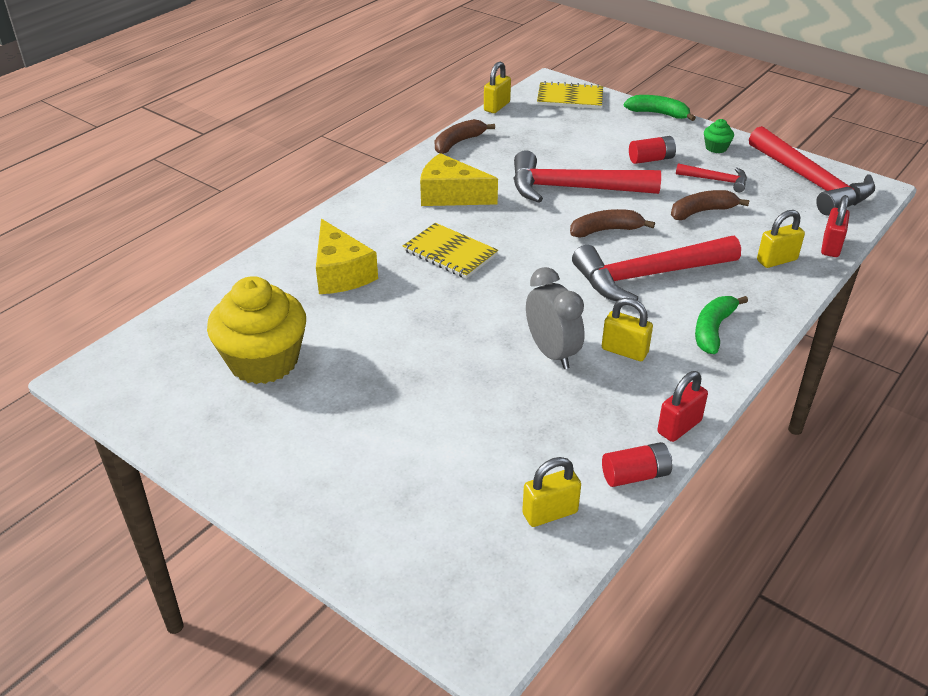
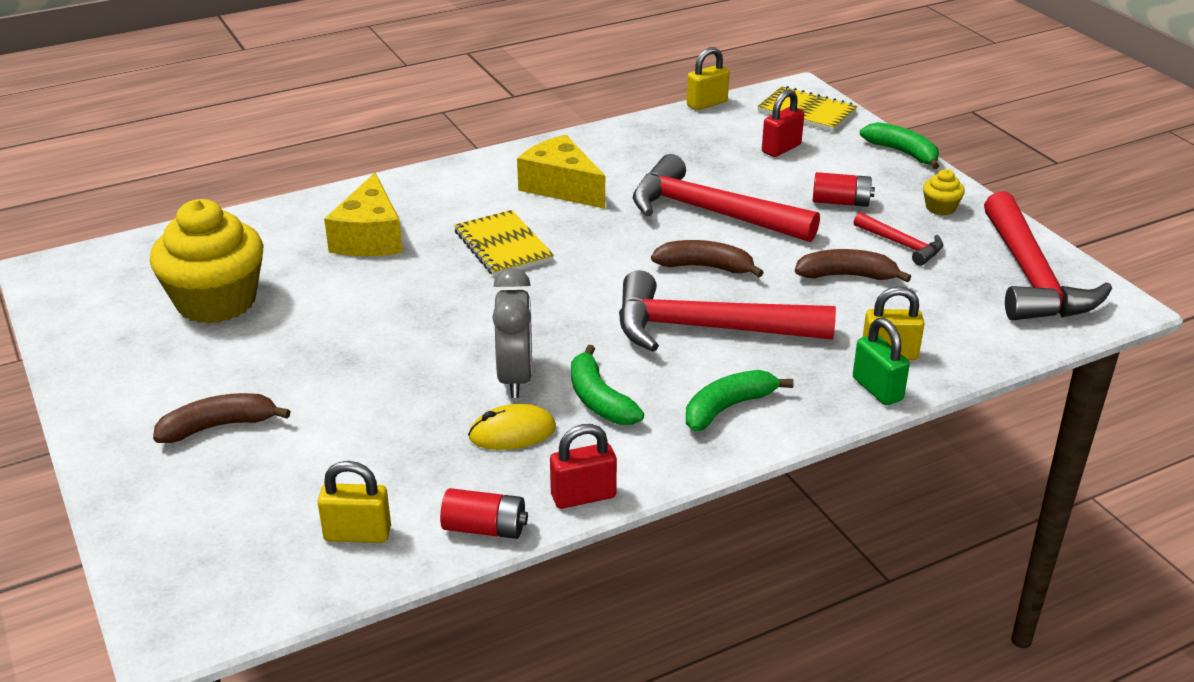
camera: 25 degrees right, 5 degrees down
brown banana [435,119,495,154] -> brown banana moved to [153,393,290,443]
yellow padlock [602,298,653,361] -> green banana [571,345,644,425]
green cupcake [704,119,734,153] -> yellow cupcake [923,169,965,216]
red padlock [821,195,850,257] -> red padlock moved to [762,89,804,157]
none -> yellow mouse [468,404,556,450]
none -> green padlock [853,318,910,405]

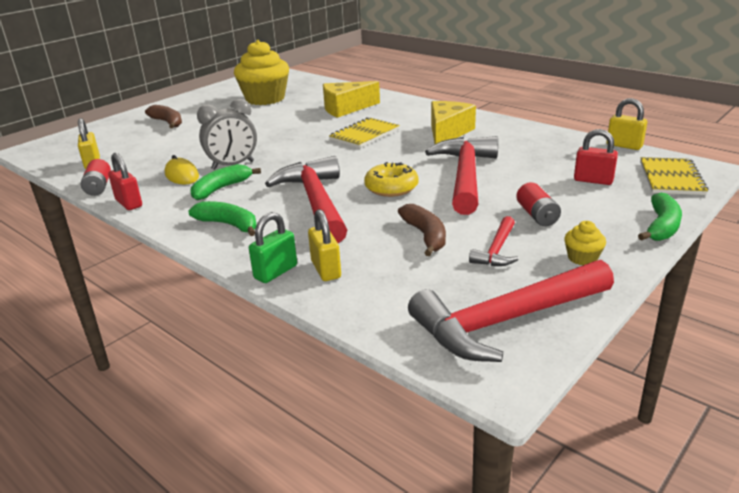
camera: 70 degrees right, 5 degrees down
brown banana [651,240,764,277] -> yellow donut [364,162,418,197]

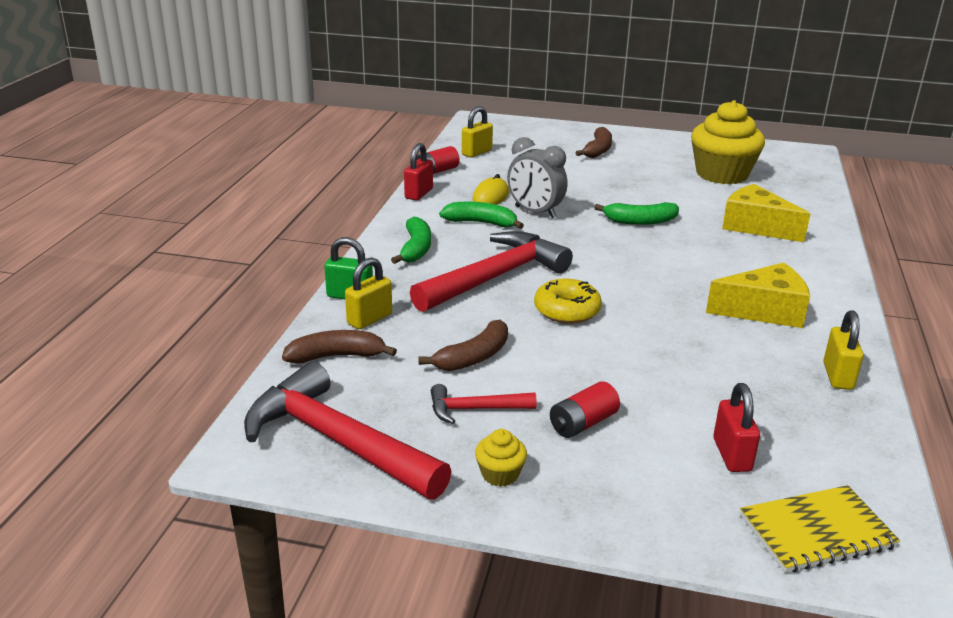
camera: 60 degrees right, 0 degrees up
yellow notebook [329,117,400,148] -> none
red hammer [425,136,498,215] -> none
yellow padlock [607,98,647,150] -> yellow padlock moved to [823,310,864,390]
green banana [638,193,682,241] -> green banana moved to [594,202,679,225]
none -> brown banana [282,330,397,364]

